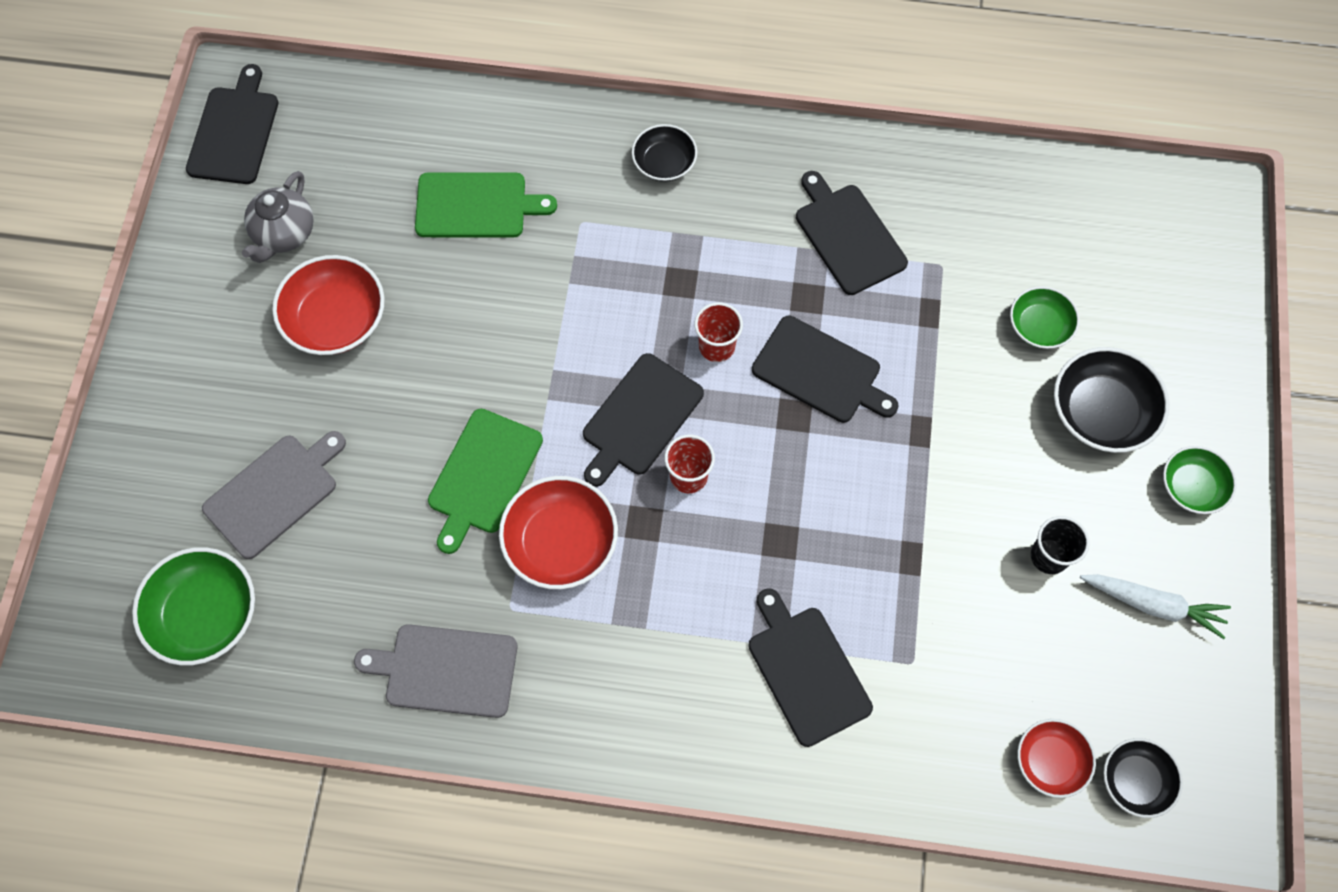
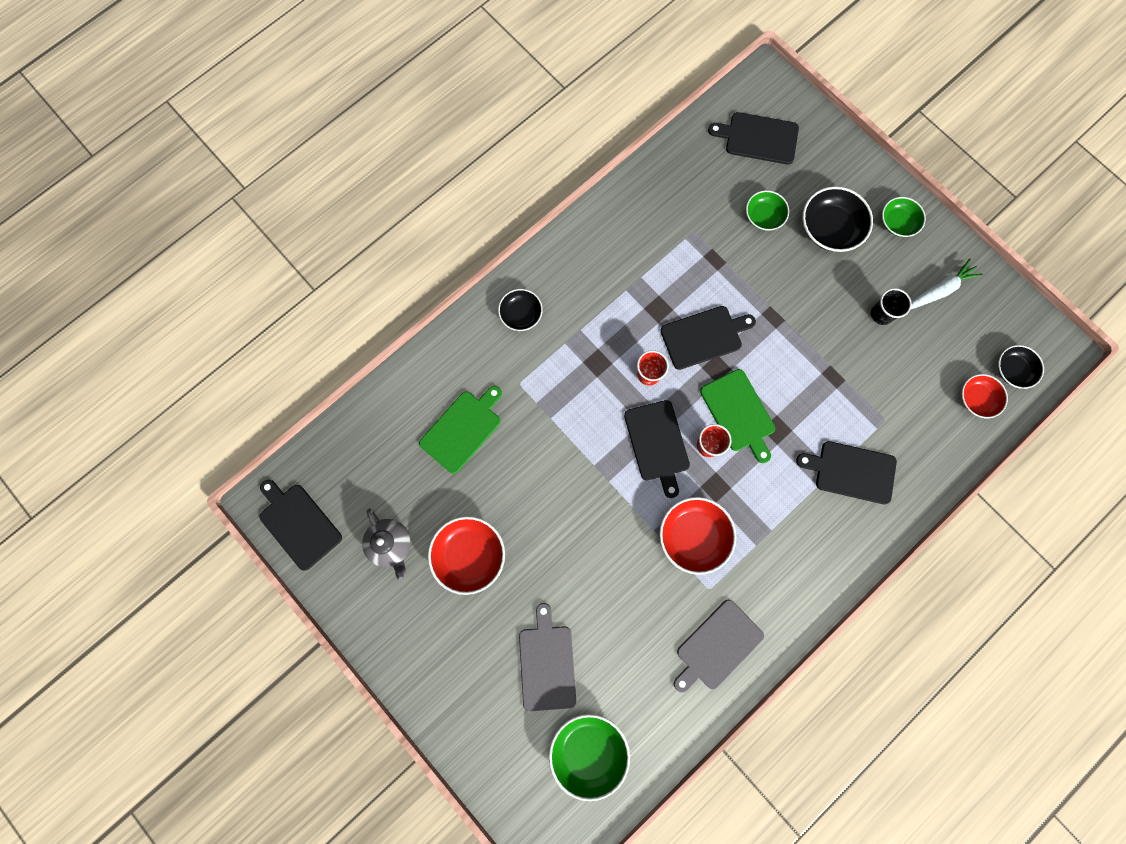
camera: 50 degrees left, 10 degrees up
green cutting board [428,409,543,554] -> green cutting board moved to [700,369,775,463]
black cutting board [796,171,908,295] -> black cutting board moved to [708,112,799,165]

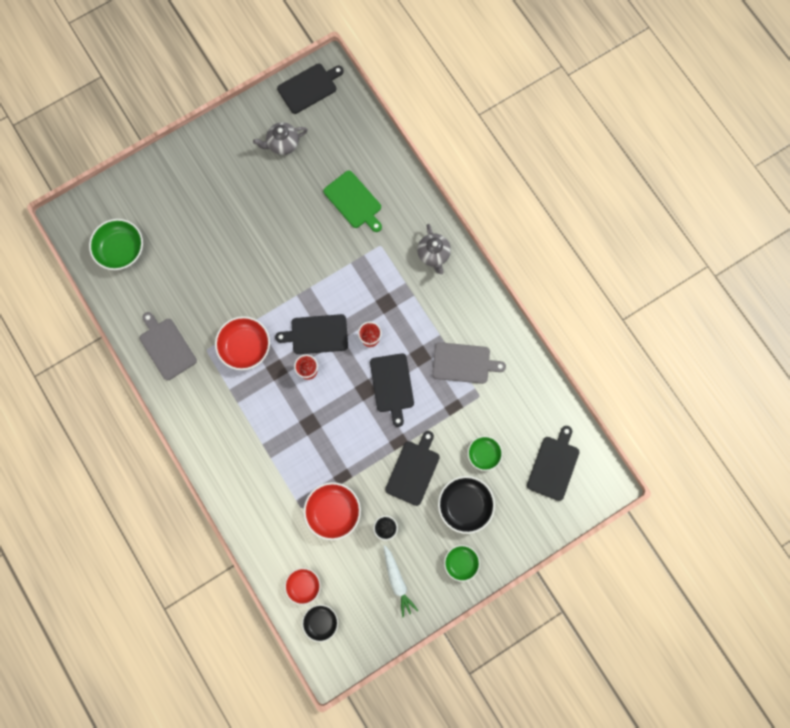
camera: 100 degrees right, 0 degrees up
red bowl [428,516,505,595] -> red bowl moved to [303,482,361,540]
black bowl [498,289,543,331] -> grey teapot [417,224,451,274]
grey cutting board [519,603,576,711] -> grey cutting board moved to [432,342,506,384]
green cutting board [700,369,775,463] -> none
black cutting board [796,441,897,504] -> black cutting board moved to [385,431,440,506]

